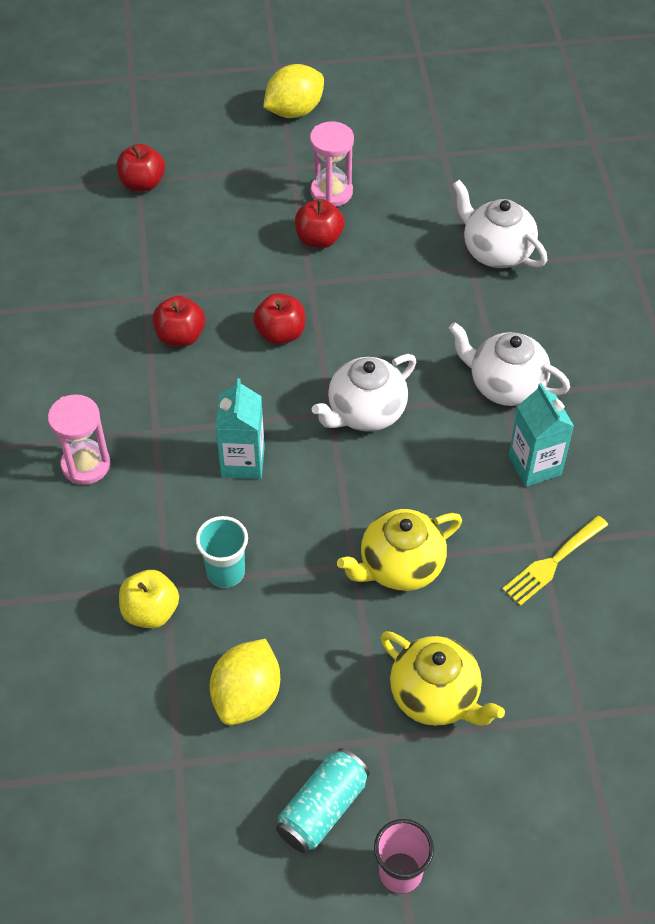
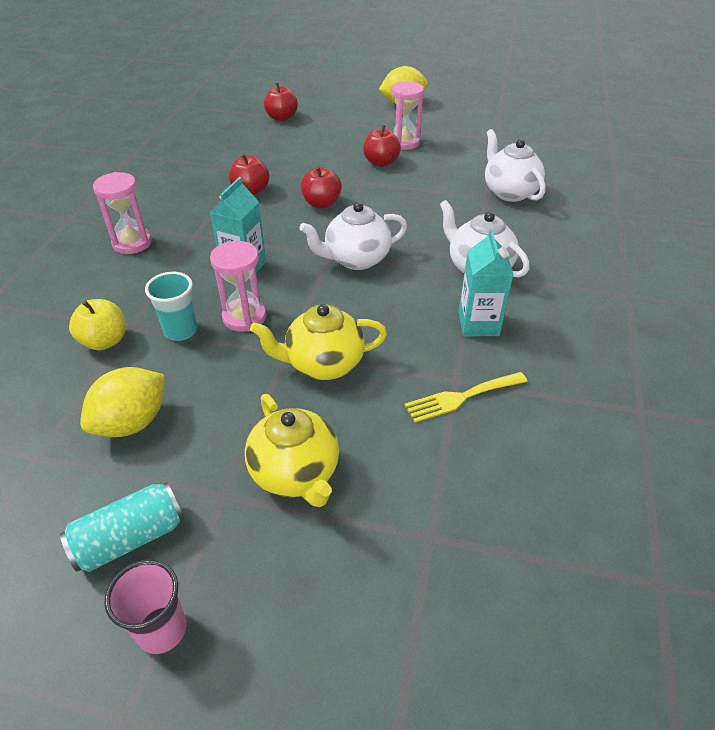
camera: 20 degrees right, 10 degrees down
none -> pink hourglass [210,241,266,332]

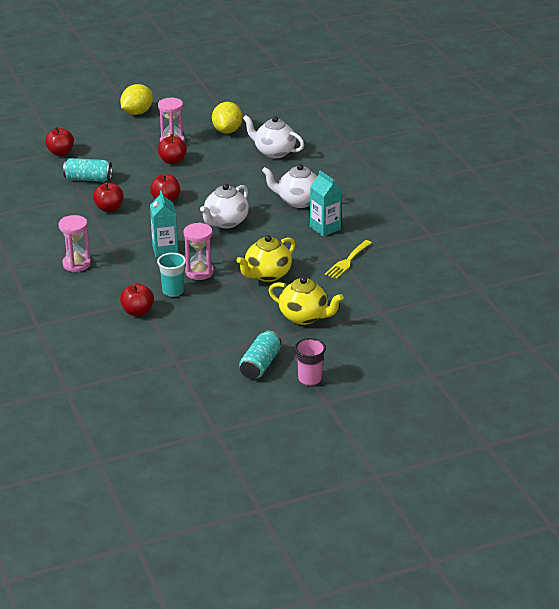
camera: 35 degrees left, 10 degrees down
yellow apple [69,299,126,350] -> red apple [120,283,154,316]
yellow lemon [80,367,165,437] -> yellow lemon moved to [212,102,242,134]
none -> turquoise can [63,158,112,182]

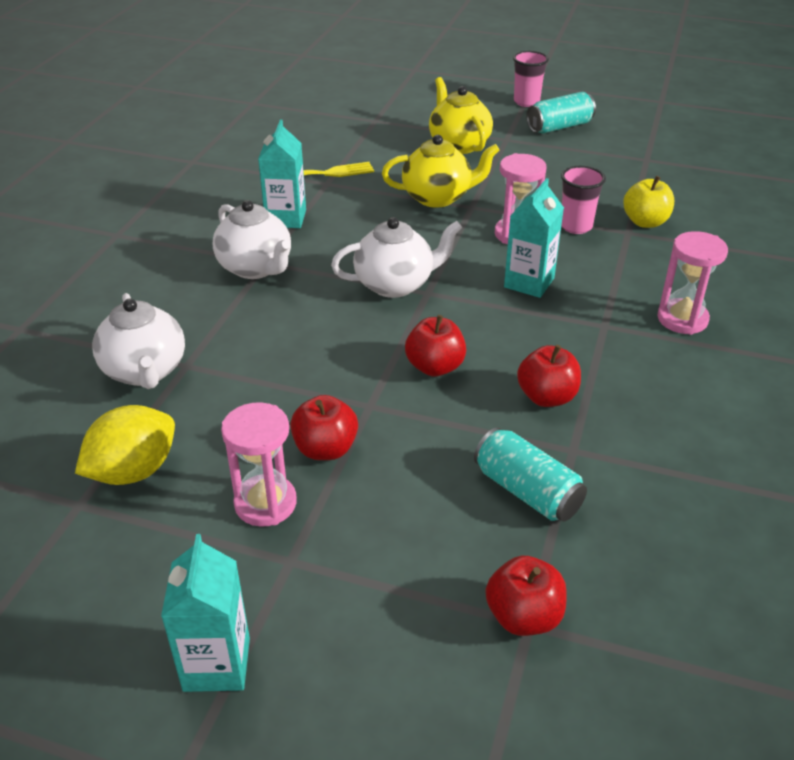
camera: 140 degrees left, 5 degrees up
yellow lemon [120,84,153,115] -> turquoise carton [161,534,250,692]
red apple [120,283,154,316] -> yellow apple [623,176,674,228]
turquoise cup [157,253,186,297] -> pink cup [561,166,606,234]

